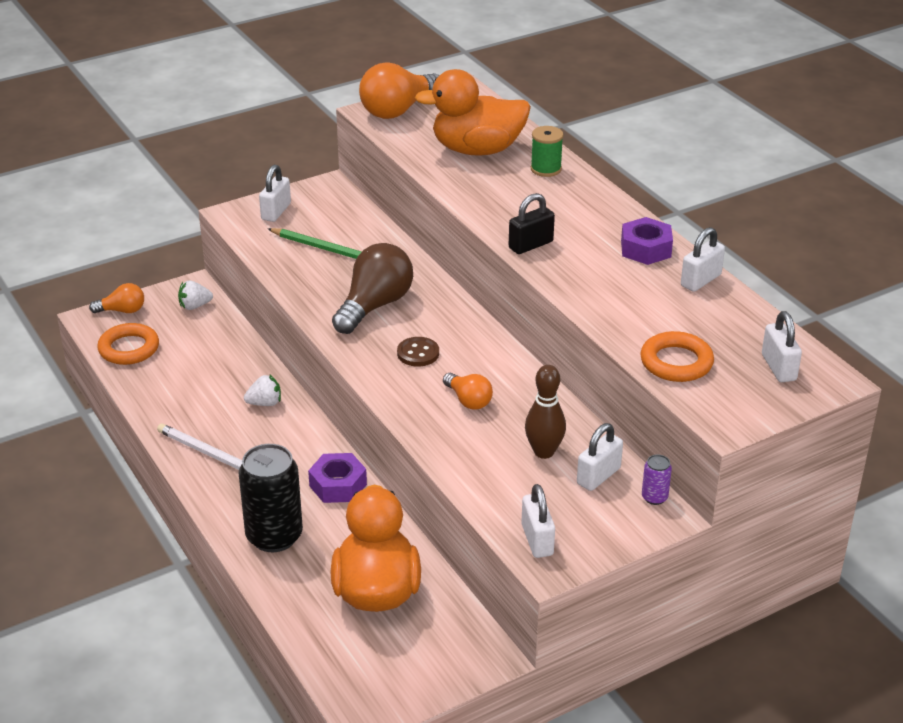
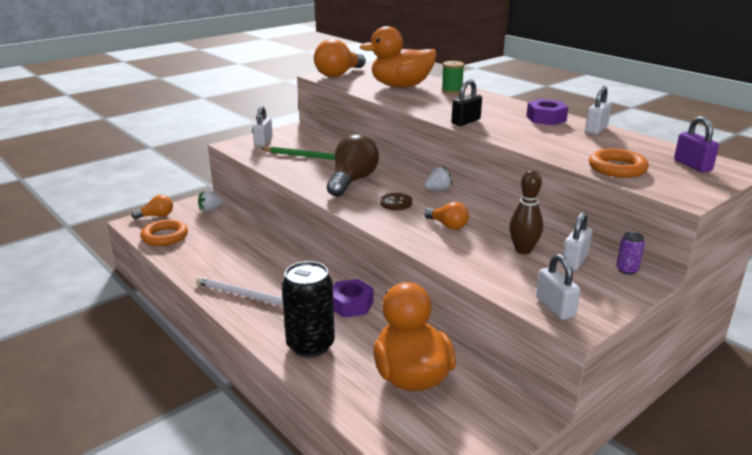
camera: 10 degrees left, 10 degrees down
white strawberry [244,374,281,406] -> white strawberry moved to [424,166,452,190]
white padlock [762,311,802,382] -> purple padlock [674,116,719,172]

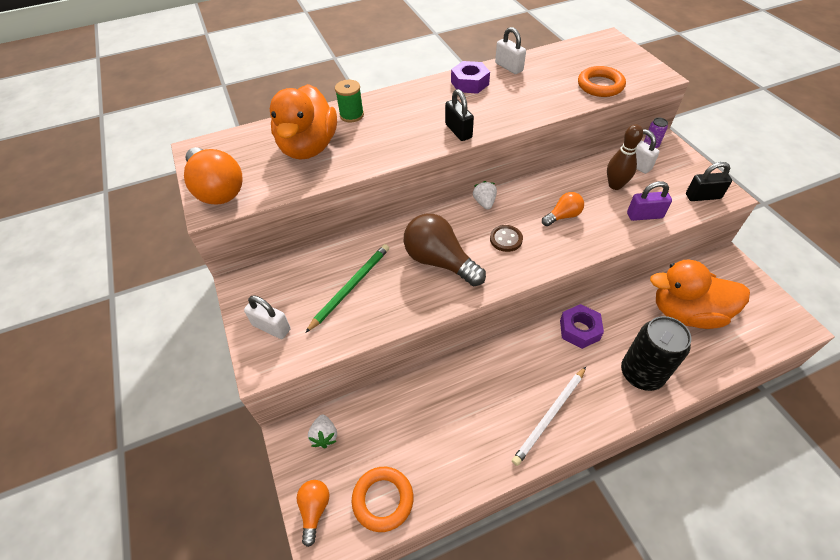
camera: 70 degrees left, 25 degrees up
white padlock [536,254,580,320] -> black padlock [686,162,732,201]
purple padlock [674,116,719,172] -> purple padlock moved to [627,181,672,221]

